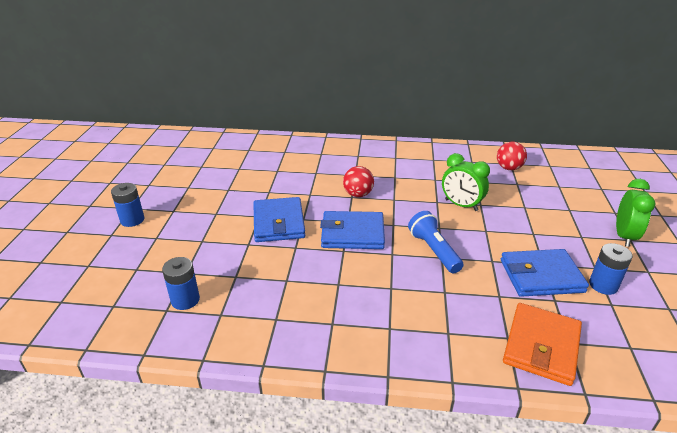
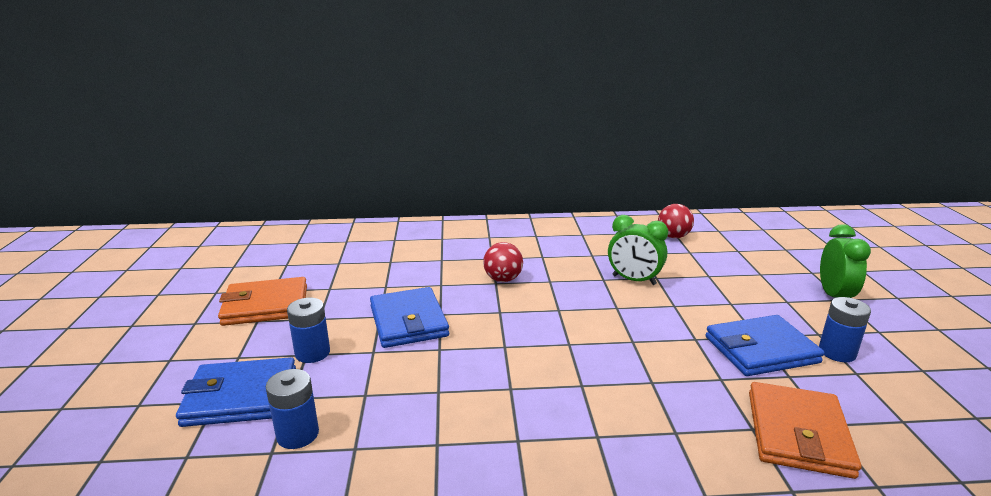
camera: 10 degrees left, 10 degrees down
blue battery [111,183,144,227] -> blue battery moved to [287,298,330,363]
blue wallet [320,211,385,249] -> blue wallet moved to [176,357,296,427]
blue flashlight [408,211,464,273] -> none
none -> orange wallet [218,277,307,326]

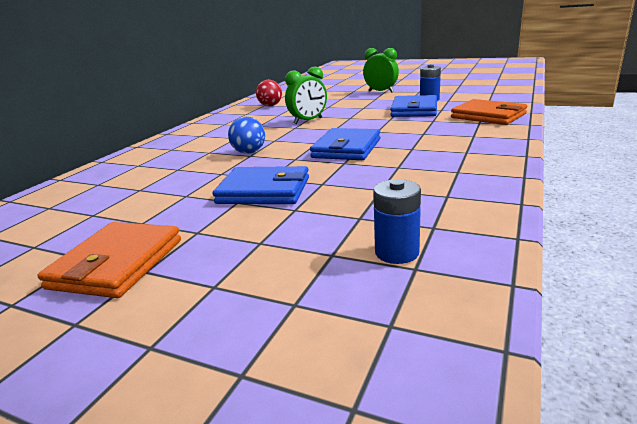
camera: 60 degrees left, 0 degrees up
blue wallet [176,357,296,427] -> blue wallet moved to [310,128,380,160]
blue battery [287,298,330,363] -> none
red ball [483,242,523,282] -> blue ball [228,117,265,154]

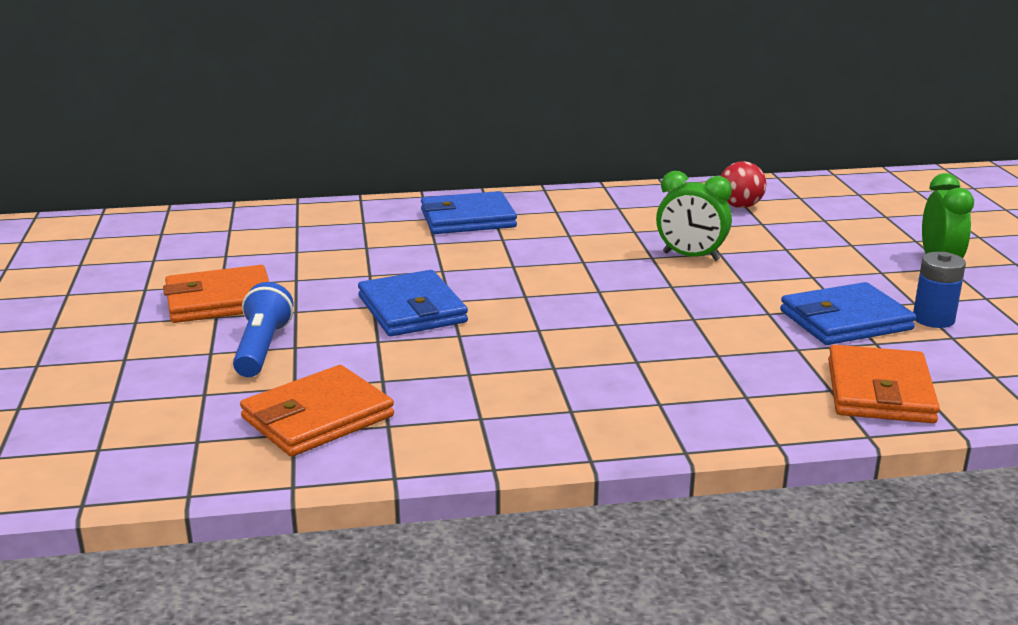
camera: 55 degrees right, 0 degrees up
blue ball [228,117,265,154] -> none
blue wallet [310,128,380,160] -> blue wallet moved to [421,191,517,234]
blue battery [373,179,421,264] -> orange wallet [240,365,394,457]
none -> blue flashlight [233,282,293,377]

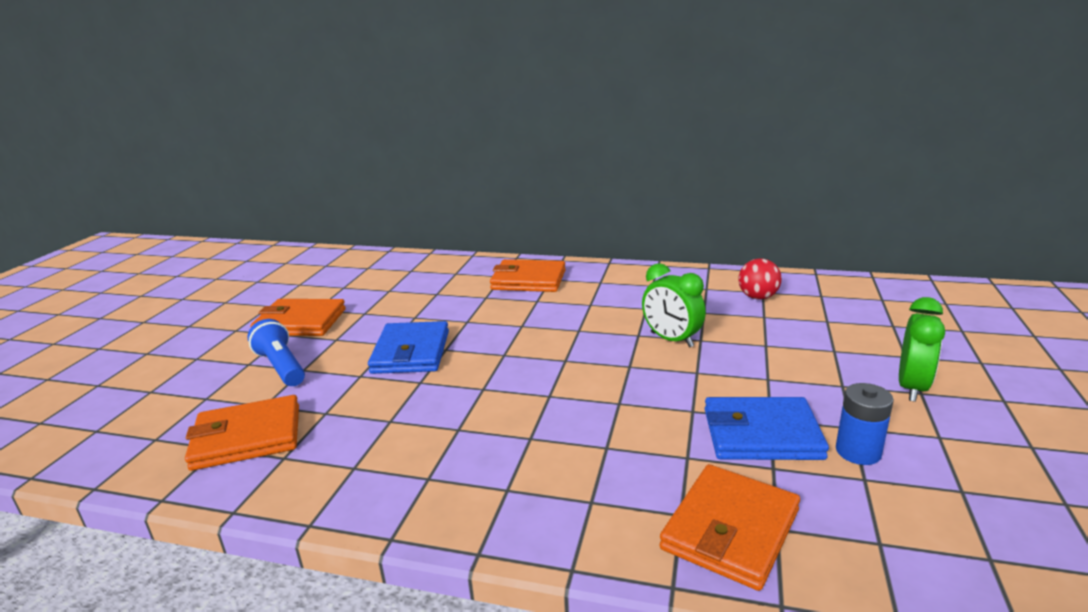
camera: 25 degrees right, 0 degrees up
blue flashlight [233,282,293,377] -> blue flashlight turned 60 degrees counterclockwise [247,319,305,386]
blue wallet [421,191,517,234] -> orange wallet [490,259,566,292]

